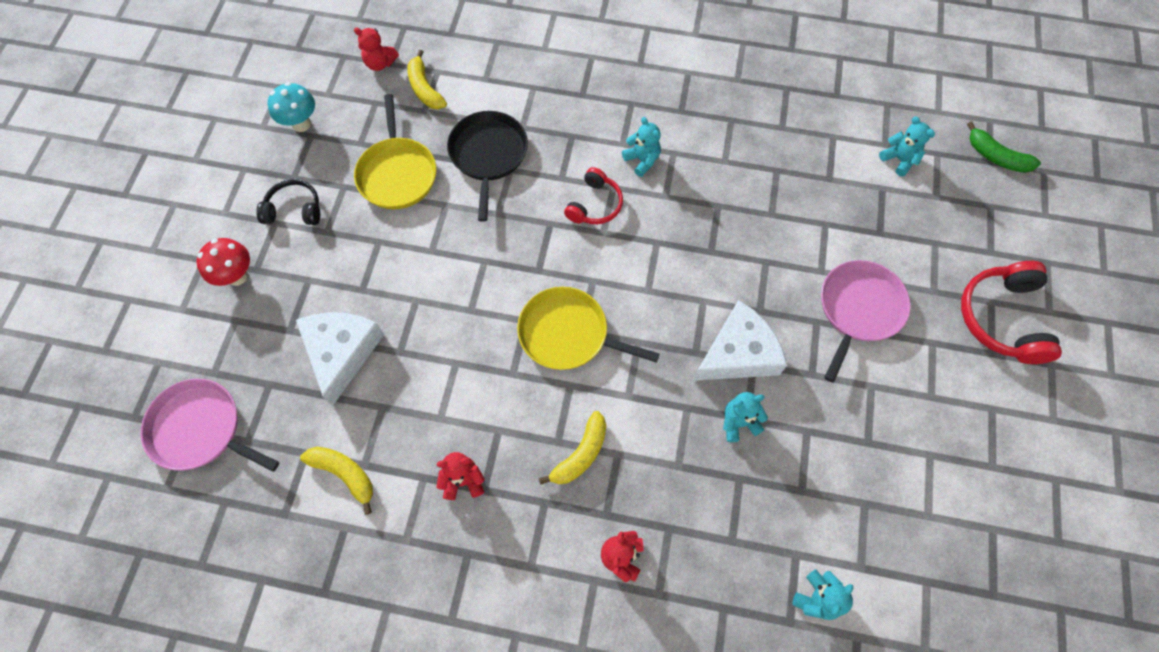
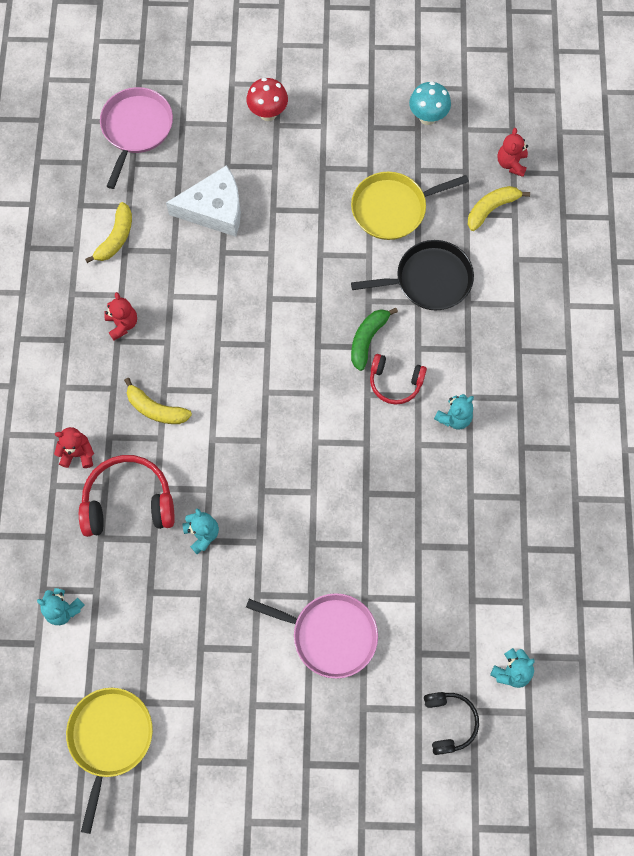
camera: 80 degrees right, 5 degrees up
black headphones [256,179,320,225] -> black headphones moved to [424,692,479,755]
yellow pan [517,287,660,370] -> yellow pan moved to [66,688,153,834]
white cheese [693,300,787,381] -> none
red headphones [961,261,1062,364] -> red headphones moved to [79,455,175,537]
green banana [967,121,1041,173] -> green banana moved to [351,308,398,371]

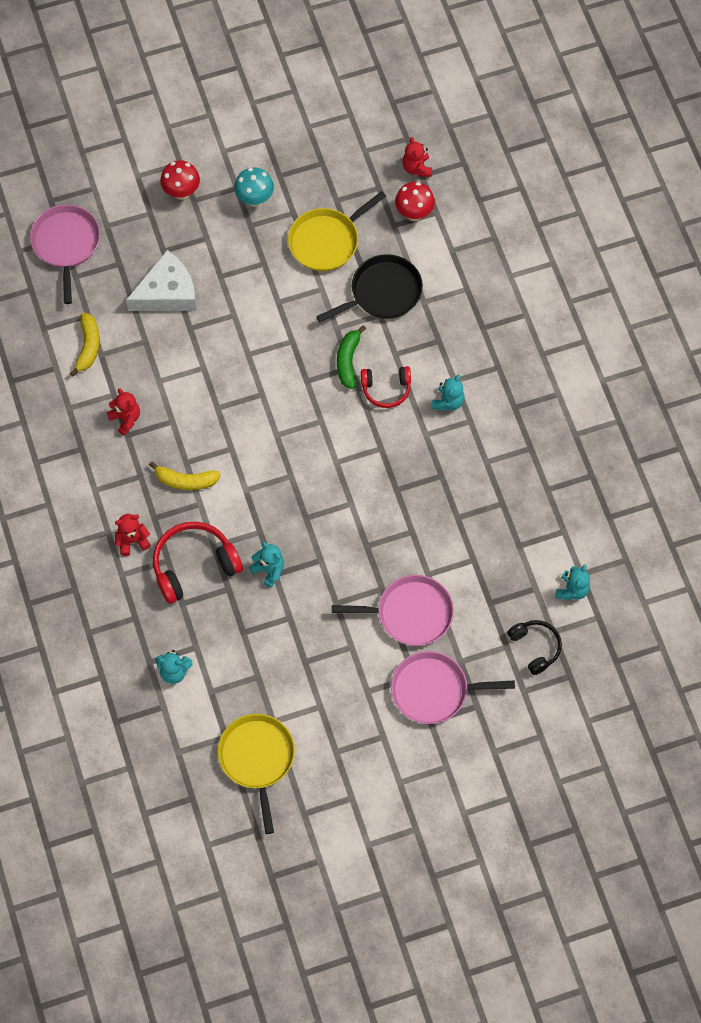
camera: 20 degrees left, 5 degrees down
turquoise mushroom [409,81,451,125] -> turquoise mushroom moved to [234,167,274,207]
yellow banana [468,186,530,231] -> red mushroom [395,182,435,221]
none -> pink pan [391,651,515,724]

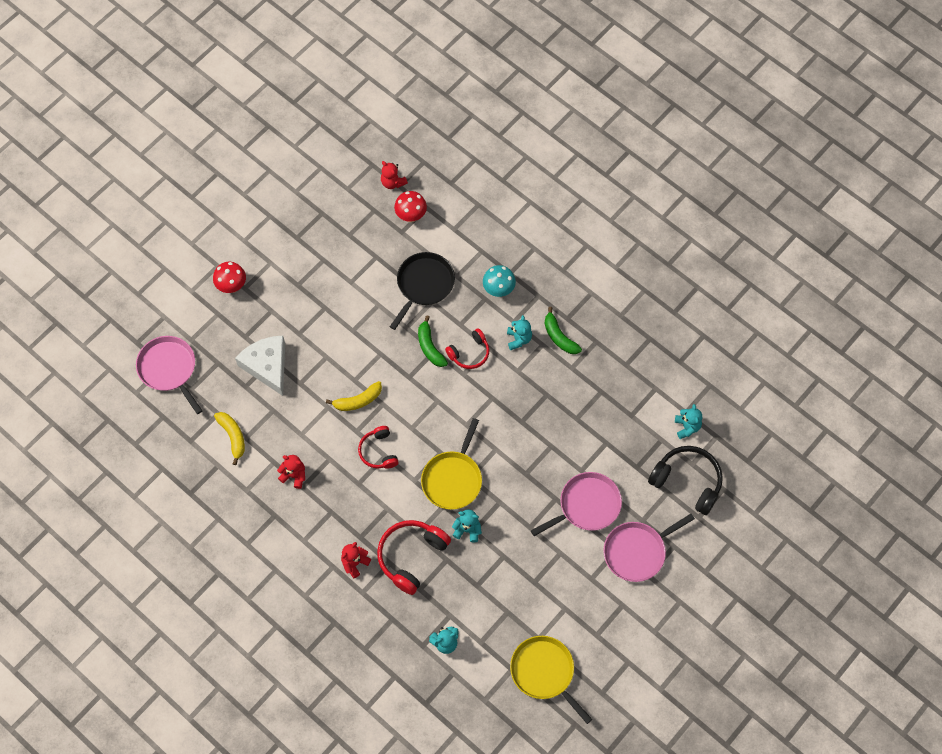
camera: 30 degrees left, 0 degrees up
white cheese [126,250,197,311] -> white cheese turned 60 degrees counterclockwise [235,336,285,396]
yellow banana [149,461,221,490] -> yellow banana moved to [326,381,382,411]
turquoise mushroom [234,167,274,207] -> turquoise mushroom moved to [483,265,516,297]
yellow pan [288,191,386,271] -> yellow pan moved to [421,418,482,510]
black headphones [507,620,562,675] -> black headphones [648,446,723,515], size x1.63
none -> red headphones [358,426,399,469]
none -> green banana [545,307,582,354]

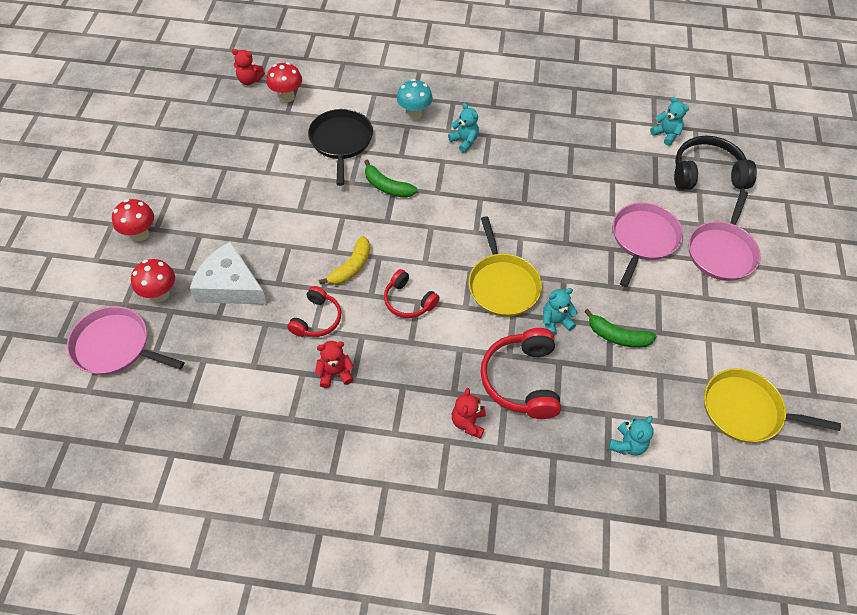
camera: 35 degrees left, 10 degrees down
yellow banana [214,412,245,465] -> none
red headphones [445,328,490,369] -> red headphones moved to [287,286,341,337]
green banana [545,307,582,354] -> green banana moved to [584,309,657,348]
none -> red mushroom [131,259,175,302]

